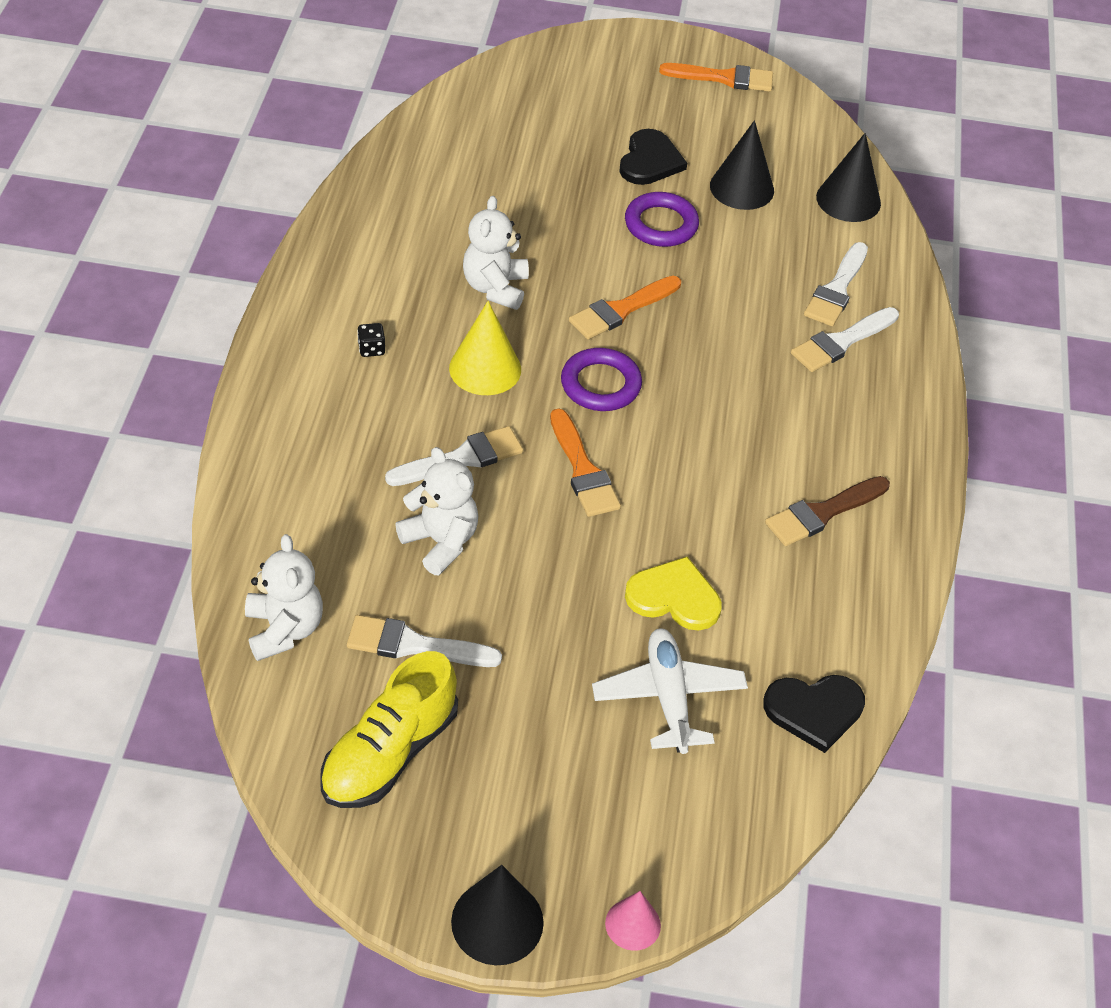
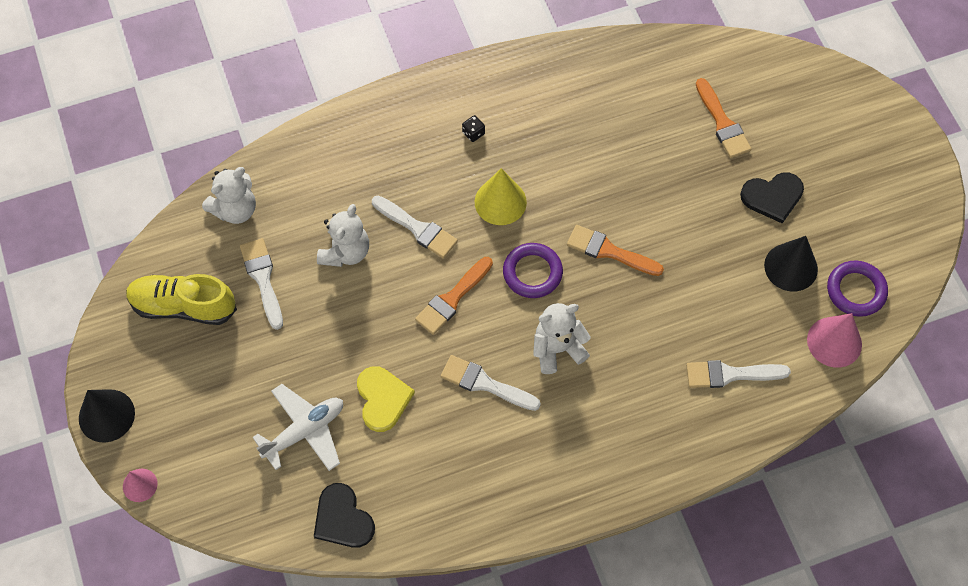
camera: 65 degrees right, 15 degrees up
white teddy bear [463,196,529,310] -> white teddy bear moved to [533,303,591,374]
purple ring [625,192,699,247] -> purple ring moved to [827,261,888,317]
orange brush [659,63,773,92] -> orange brush moved to [696,78,751,158]
brown brush [765,476,890,546] -> none
white brush [791,307,899,372] -> white brush moved to [441,355,541,411]
black cone [816,133,881,222] -> pink cone [807,313,862,368]

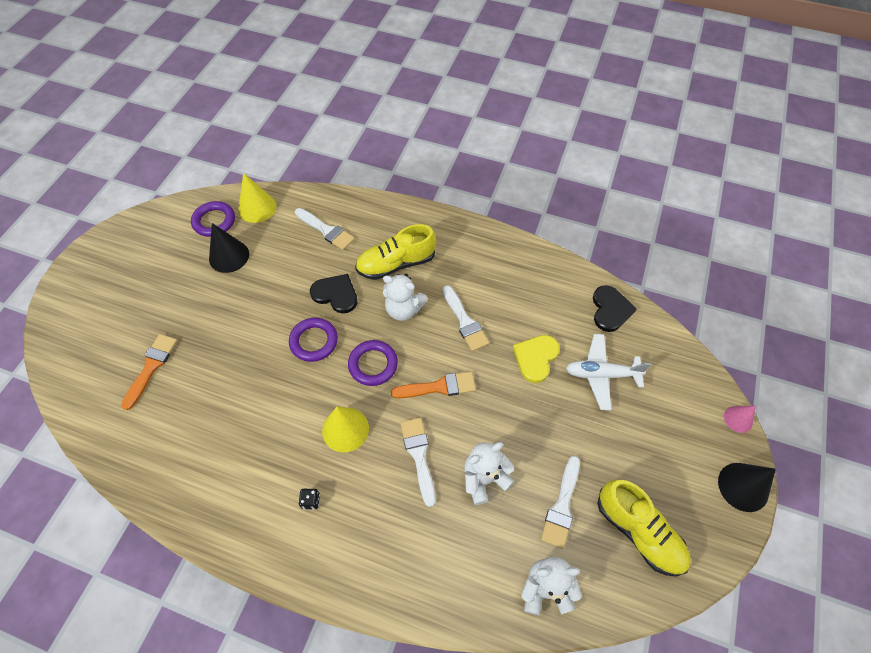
camera: 140 degrees left, 5 degrees down
orange brush [567,225,664,276] -> purple ring [289,318,338,362]
black heart [740,173,804,223] -> black heart moved to [310,274,357,313]
pink cone [807,313,862,368] -> yellow cone [238,173,276,223]
none -> yellow shoe [355,224,436,280]

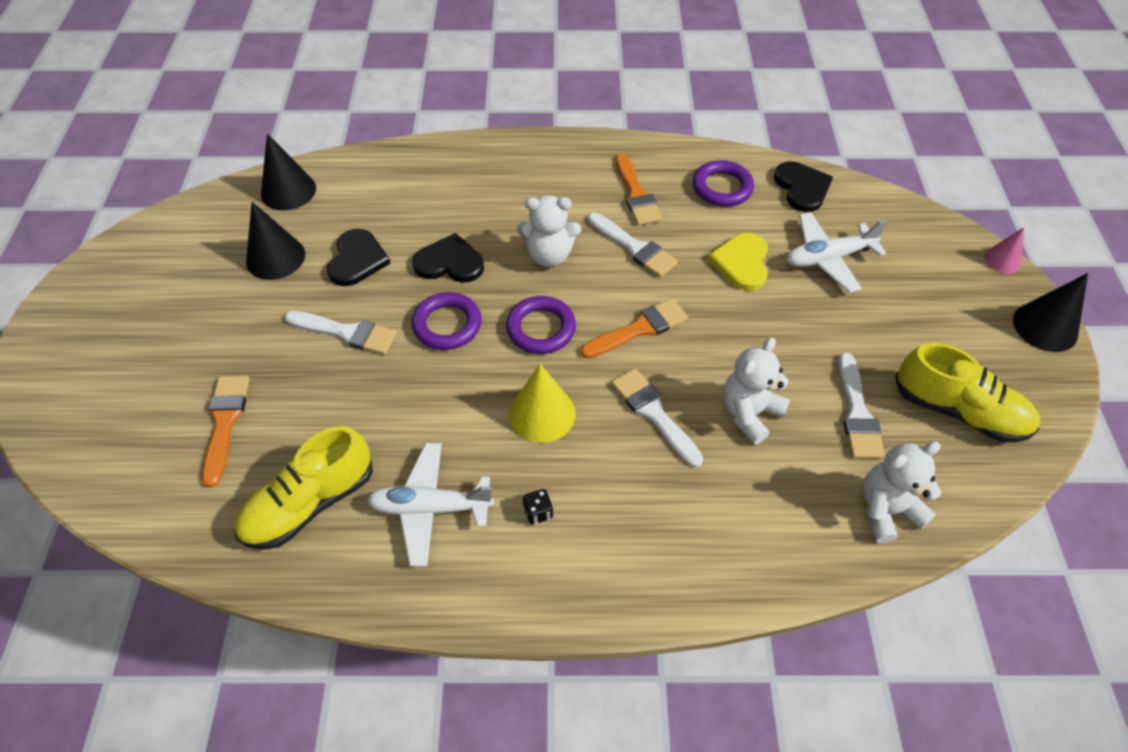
camera: 20 degrees left, 5 degrees down
purple ring [191,201,235,237] -> purple ring moved to [693,160,754,207]
yellow cone [238,173,276,223] -> black cone [261,134,316,211]
white brush [295,208,355,250] -> white brush moved to [285,311,397,355]
yellow shoe [355,224,436,280] -> yellow shoe moved to [235,426,373,550]
none -> black heart [327,229,391,286]
none -> white plane [367,443,494,567]
none -> orange brush [615,153,662,226]

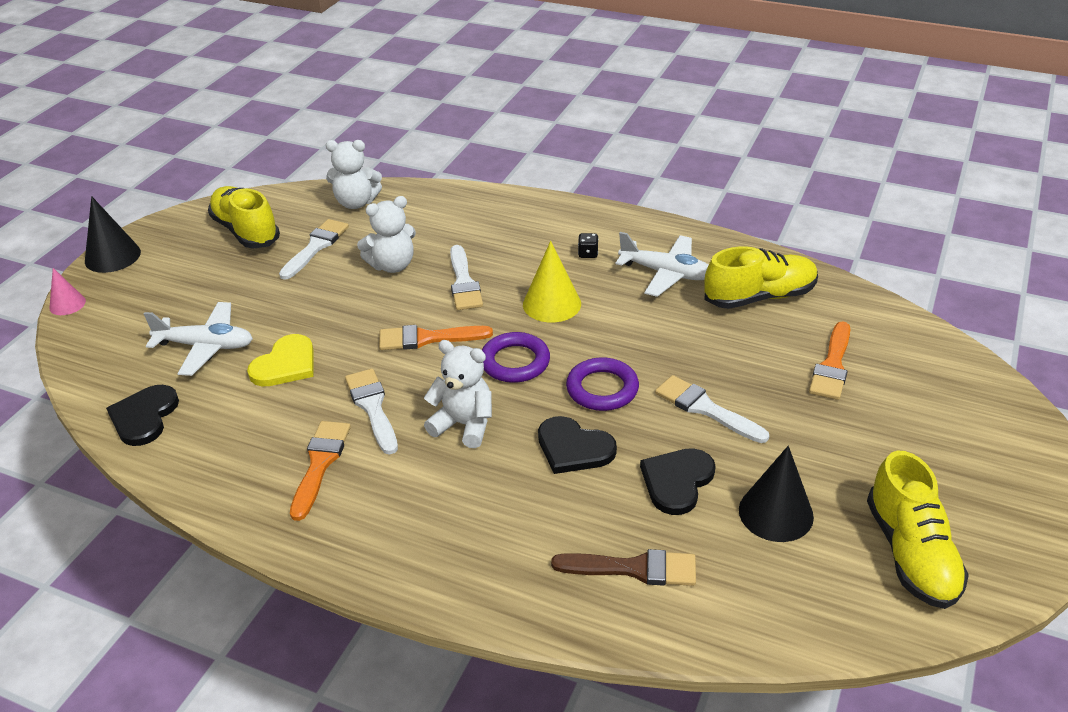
camera: 155 degrees left, 15 degrees down
black cone [261,134,316,211] -> none
purple ring [693,160,754,207] -> none
none -> brown brush [551,549,696,586]
none -> yellow shoe [867,451,969,609]

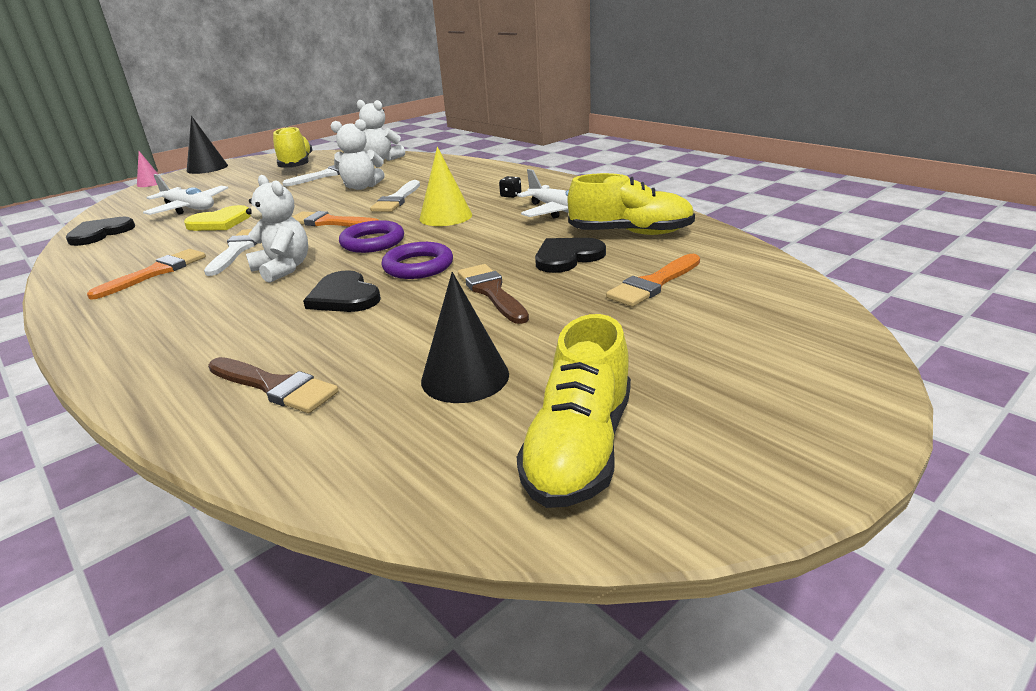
camera: 25 degrees right, 10 degrees down
black heart [640,448,716,515] -> black heart moved to [535,238,606,273]
white brush [655,375,769,443] -> brown brush [458,264,529,324]

